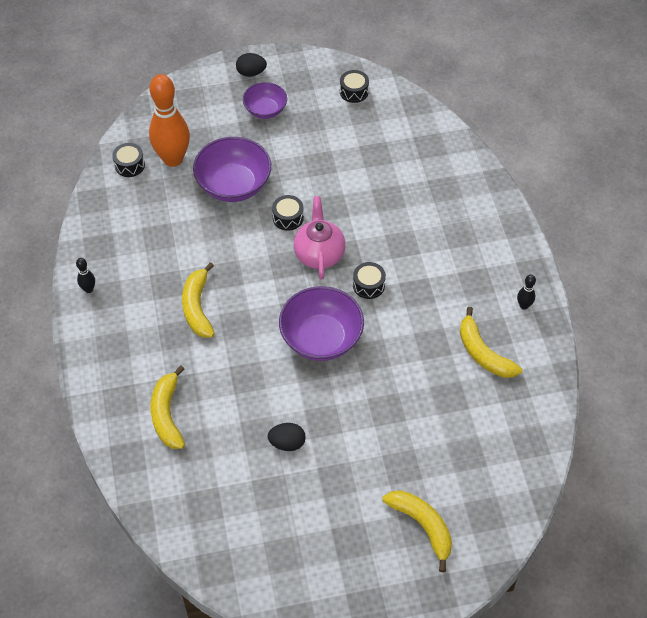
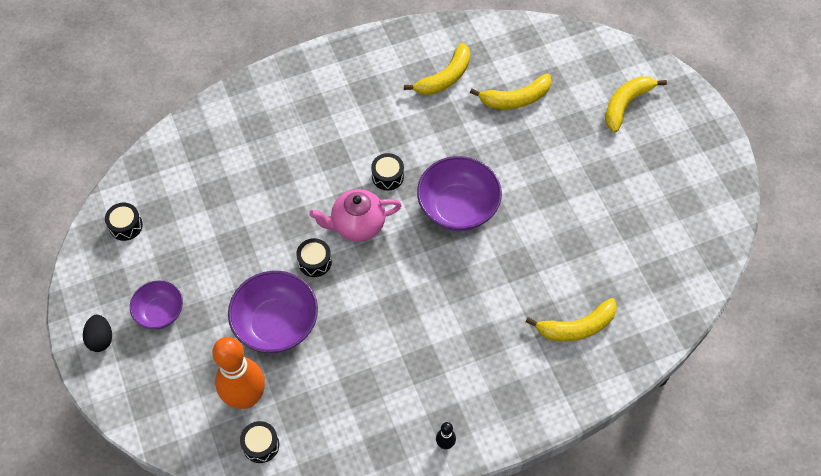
camera: 100 degrees left, 5 degrees up
yellow banana [182,262,215,338] -> yellow banana moved to [470,74,552,109]
black egg [268,423,306,451] -> none
black bowling pin [517,275,536,310] -> none

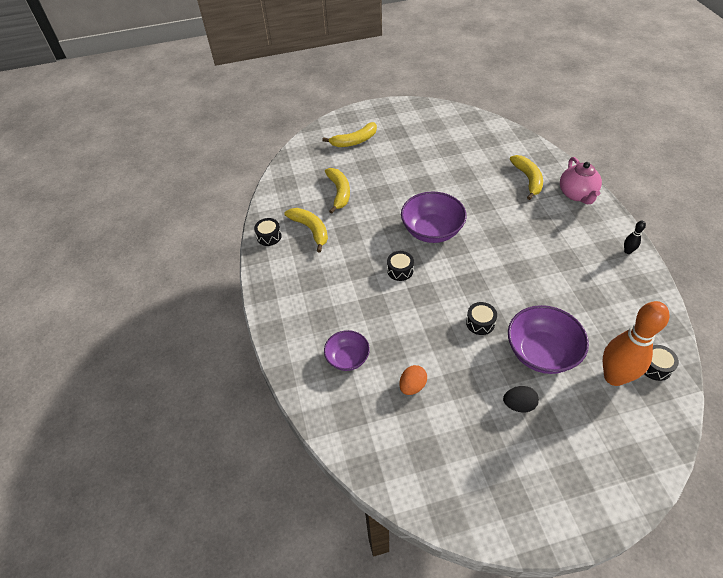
camera: 80 degrees left, 10 degrees down
black egg [83,315,112,352] -> black egg moved to [503,386,539,413]
black drum [105,203,143,241] -> black drum moved to [254,218,282,246]
purple bowl [130,280,183,329] -> purple bowl moved to [324,330,370,371]
pink teapot [309,189,402,242] -> pink teapot moved to [560,157,602,204]
yellow banana [605,76,667,132] -> yellow banana turned 75 degrees counterclockwise [322,122,377,147]
none -> orange egg [399,365,427,395]

